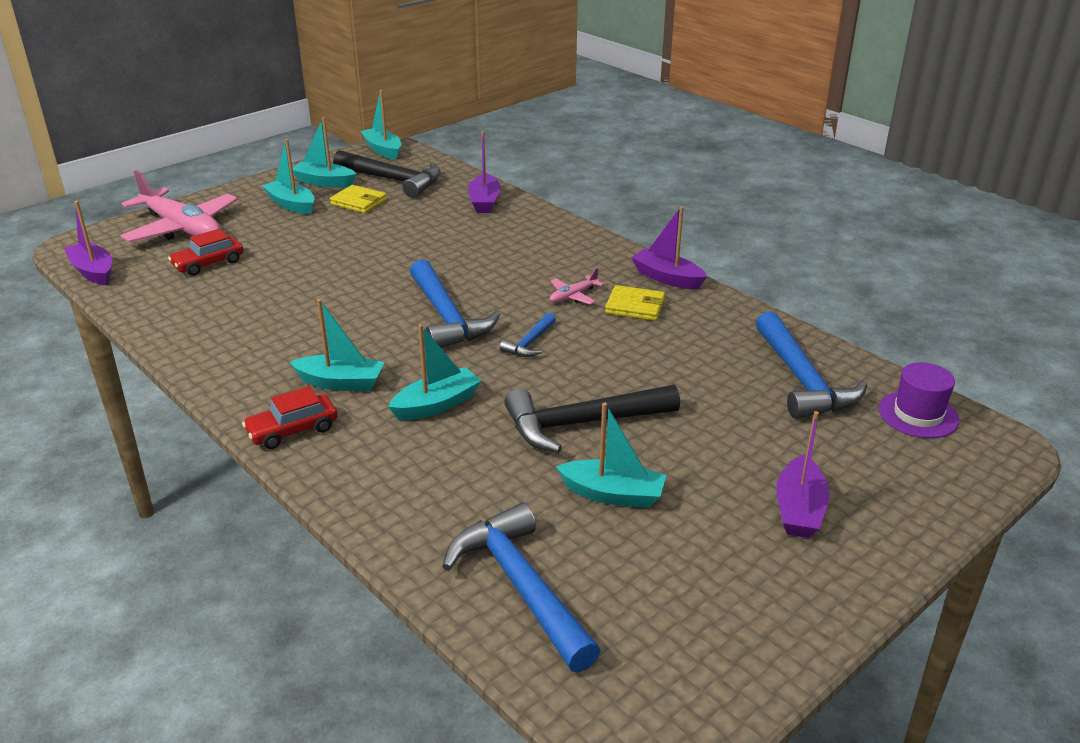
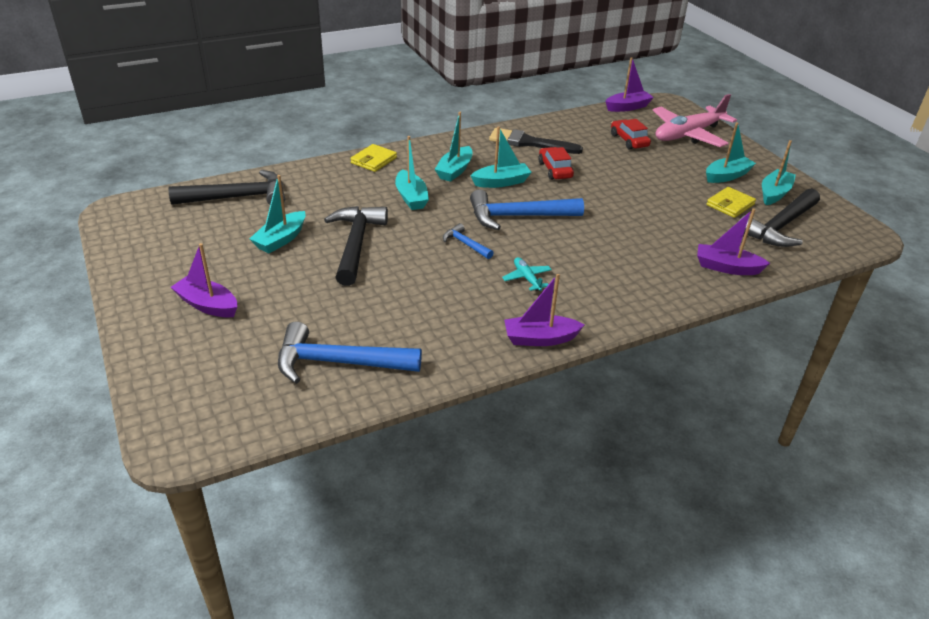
camera: 105 degrees right, 5 degrees up
red car [242,386,338,449] -> red car moved to [538,147,574,180]
turquoise boat [360,90,401,160] -> turquoise boat moved to [470,126,532,188]
blue hammer [442,503,601,672] -> black hammer [168,170,285,205]
pink plane [550,268,604,304] -> turquoise plane [502,257,552,291]
yellow wallet [605,285,665,321] -> yellow wallet moved to [350,144,397,172]
purple boat [631,206,707,289] -> purple boat turned 150 degrees counterclockwise [504,274,584,346]
purple hat [879,362,959,438] -> none
none -> black brush [489,128,583,154]

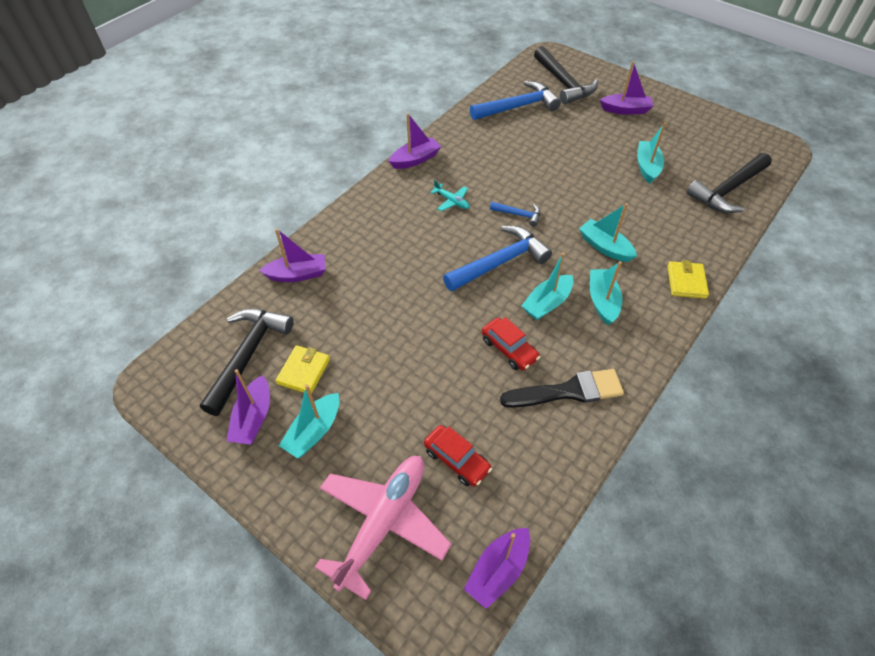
camera: 155 degrees right, 15 degrees up
black hammer [324,206,388,286] -> black hammer moved to [534,46,598,104]
turquoise boat [762,140,796,205] -> purple boat [227,369,270,445]

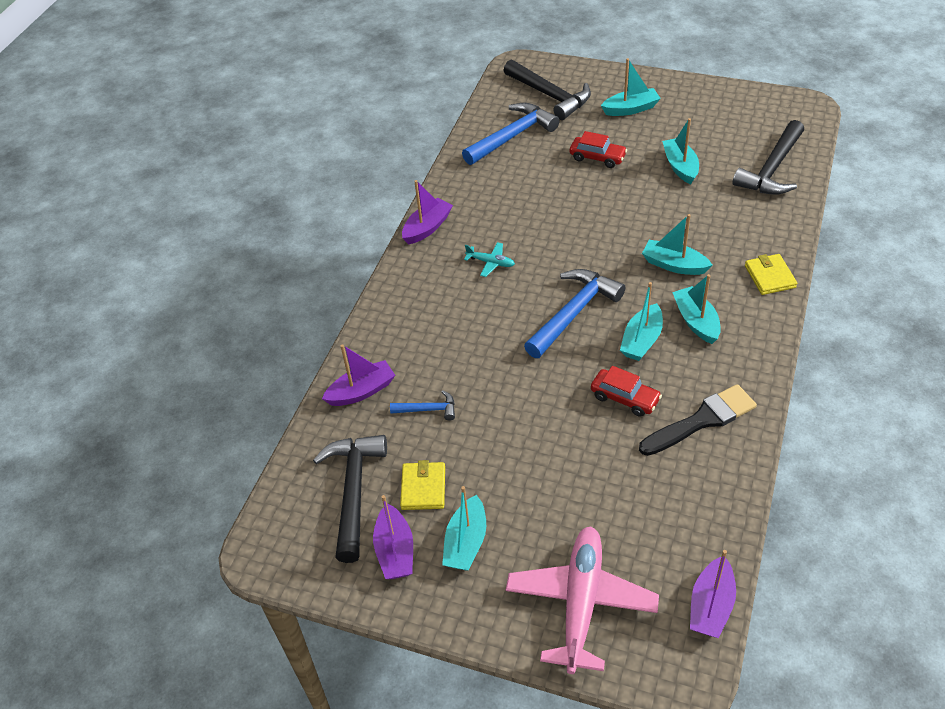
camera: 15 degrees left, 5 degrees down
red car [424,425,492,487] -> red car moved to [570,131,627,168]
blue hammer [490,202,540,227] -> blue hammer moved to [390,390,455,421]
purple boat [600,61,653,115] -> turquoise boat [601,58,661,116]

